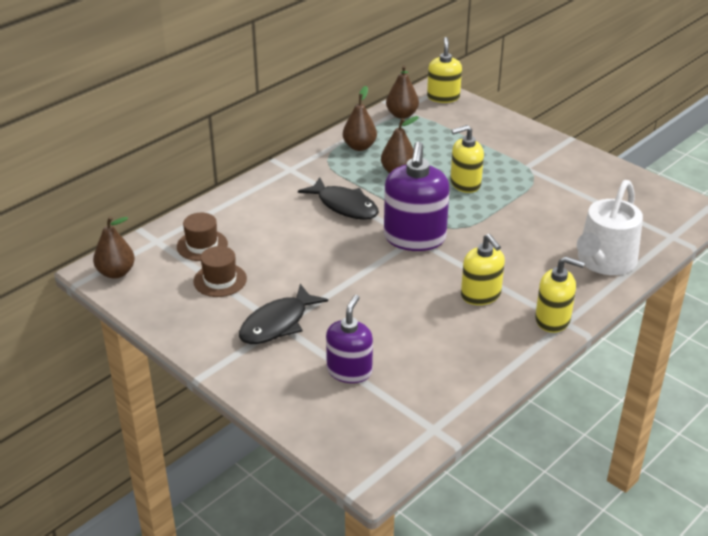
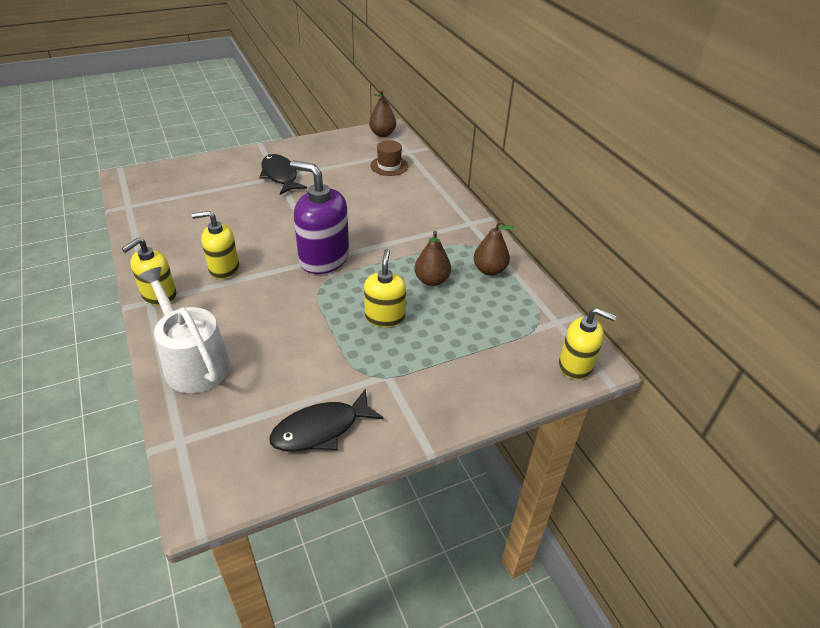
camera: 110 degrees right, 5 degrees up
brown hat [193,246,247,297] -> none
black fish [298,177,379,220] -> black fish moved to [269,389,383,452]
purple soap dispenser [326,295,373,383] -> none
brown pear [386,65,419,119] -> none

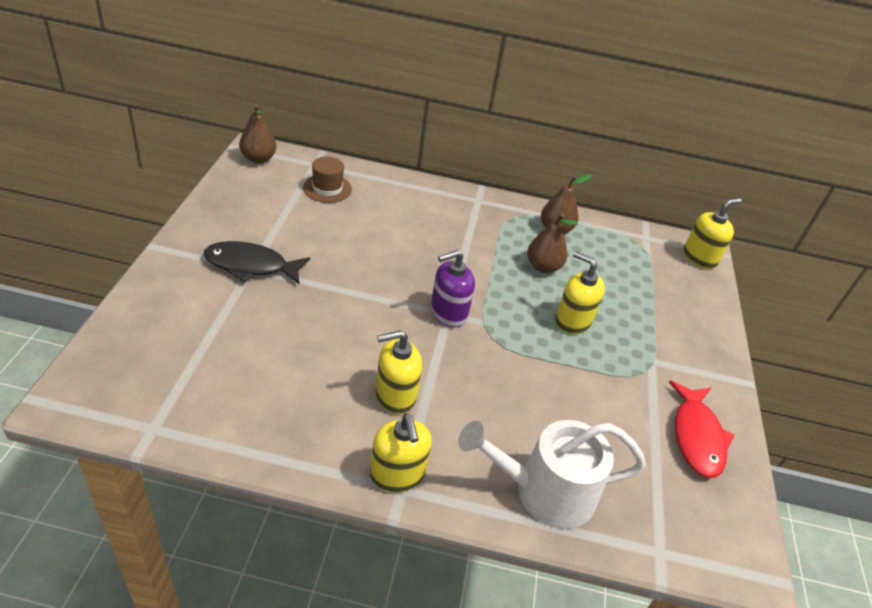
camera: 60 degrees left, 0 degrees up
yellow soap dispenser [192,211,239,279] -> yellow soap dispenser turned 45 degrees clockwise [376,330,422,414]
black fish [269,389,383,452] -> red fish [669,381,735,478]
purple soap dispenser [290,160,349,274] -> purple soap dispenser [431,250,475,327], size x0.64

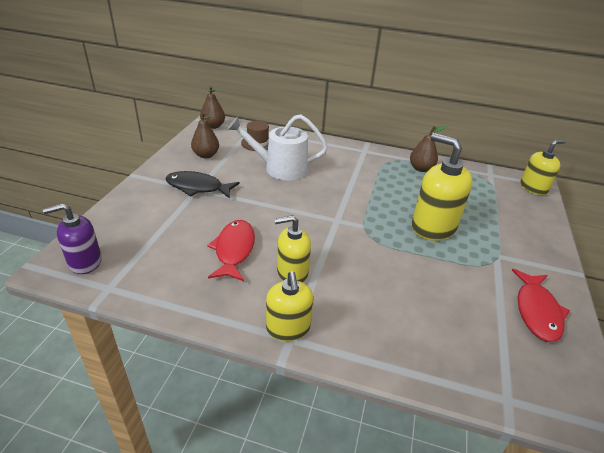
camera: 10 degrees right, 5 degrees down
purple soap dispenser [431,250,475,327] -> purple soap dispenser moved to [43,203,102,274]
white watering can [458,420,646,529] -> white watering can moved to [227,115,328,180]
brown pear [527,213,578,273] -> brown pear moved to [191,112,219,158]
yellow soap dispenser [555,251,605,334] -> yellow soap dispenser [412,133,473,241], size x1.57
none -> red fish [207,220,255,281]

